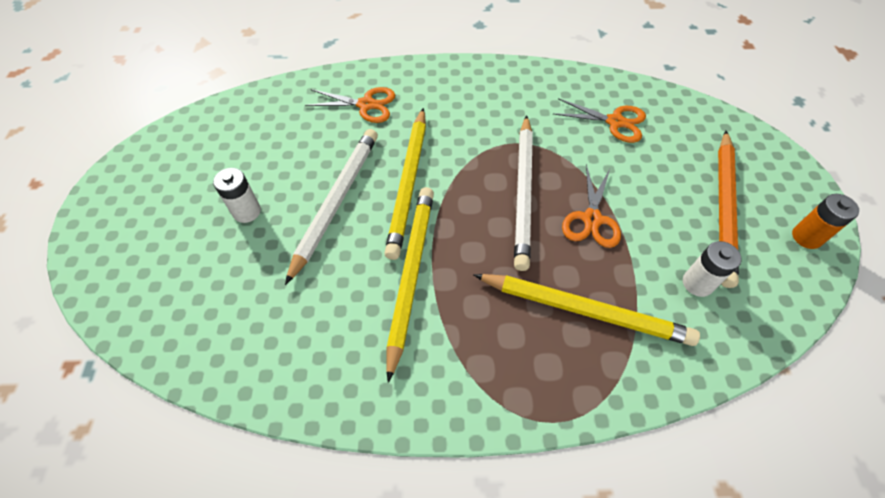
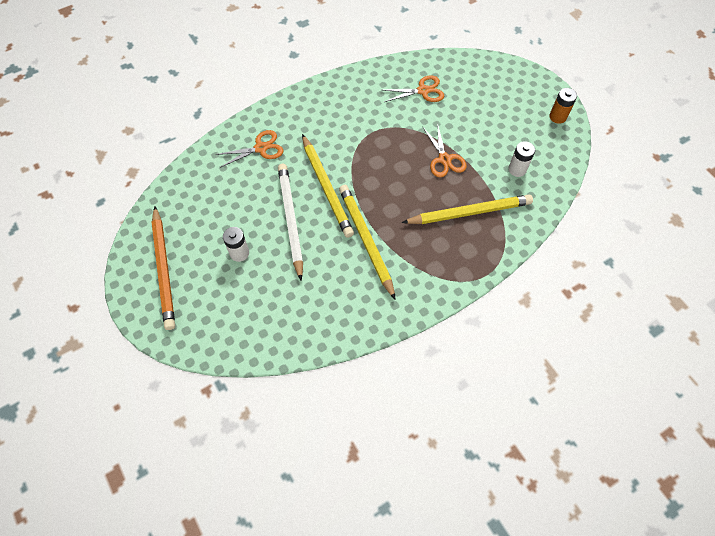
camera: 30 degrees left, 5 degrees up
white pencil [514,115,533,271] -> none
orange pencil [718,131,739,288] -> orange pencil moved to [152,207,175,330]

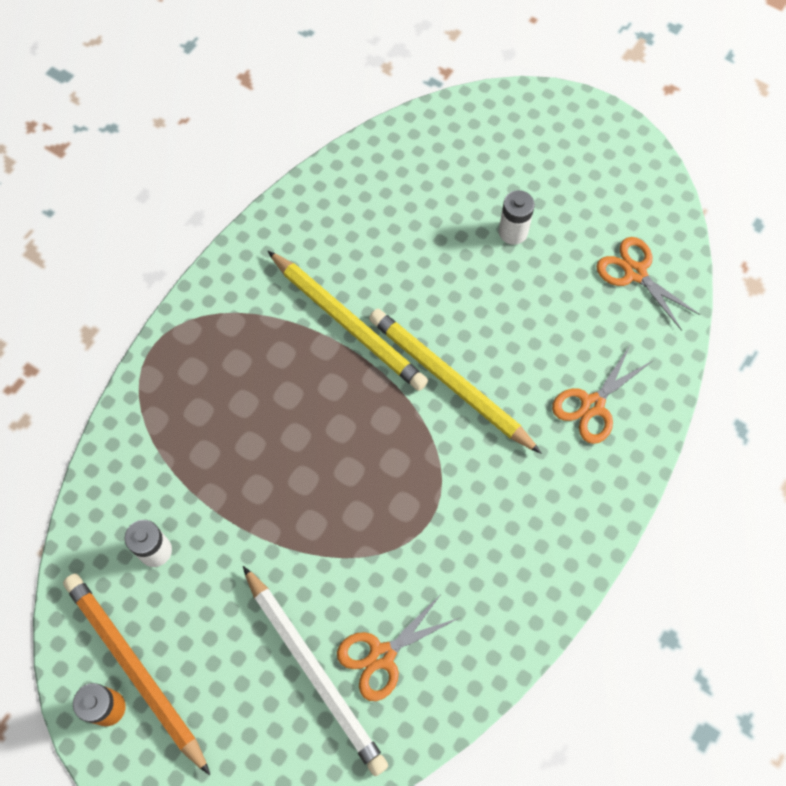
camera: 155 degrees right, 5 degrees up
orange pencil [152,207,175,330] -> orange pencil moved to [63,573,210,775]
white pencil [278,164,303,281] -> white pencil moved to [243,566,388,776]
yellow pencil [402,195,533,224] -> none
orange scissors [423,123,467,177] -> orange scissors moved to [597,237,700,331]

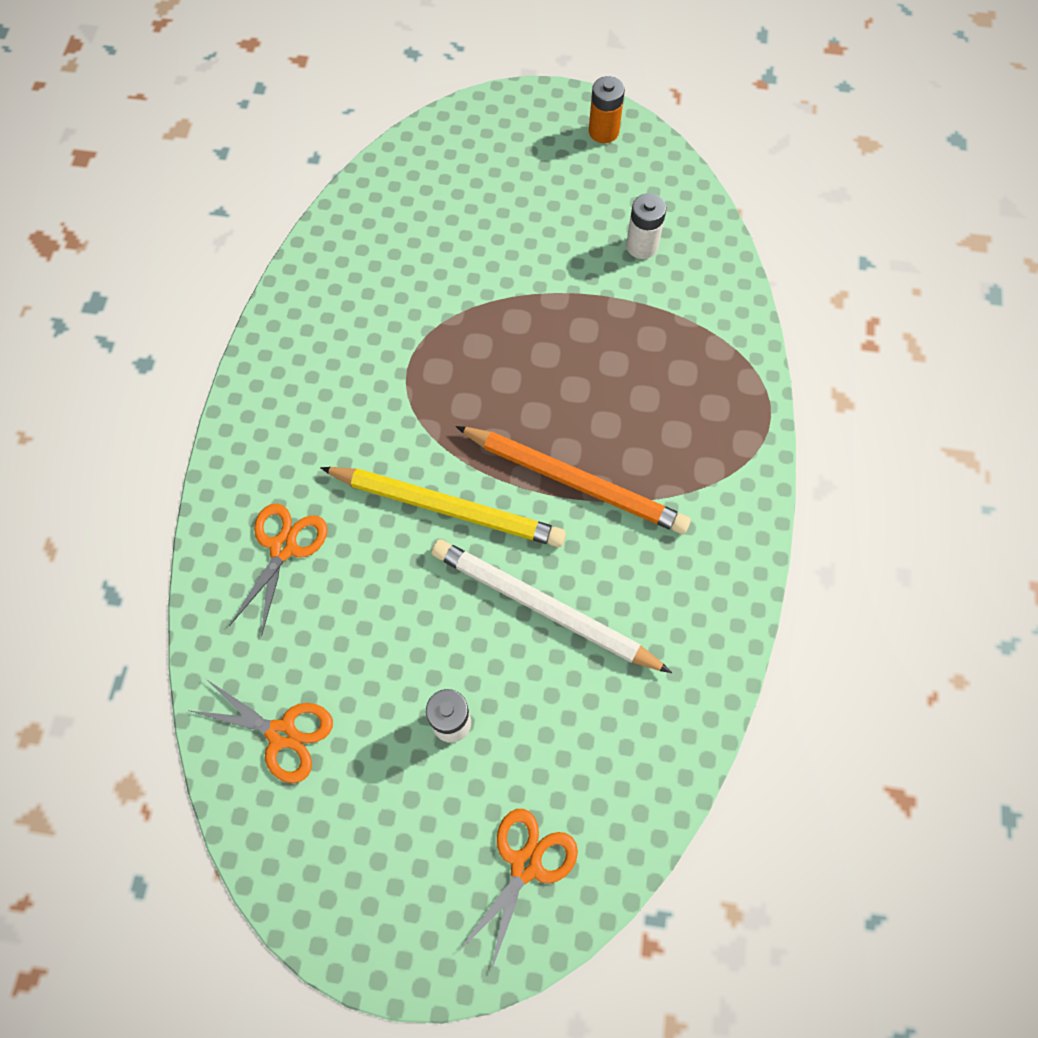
camera: 155 degrees right, 0 degrees up
orange pencil [63,573,210,775] -> orange pencil moved to [456,426,691,534]
white pencil [243,566,388,776] -> white pencil moved to [431,539,672,673]
yellow pencil [268,251,428,391] -> none
orange scissors [337,593,459,701] -> orange scissors moved to [458,809,578,971]

